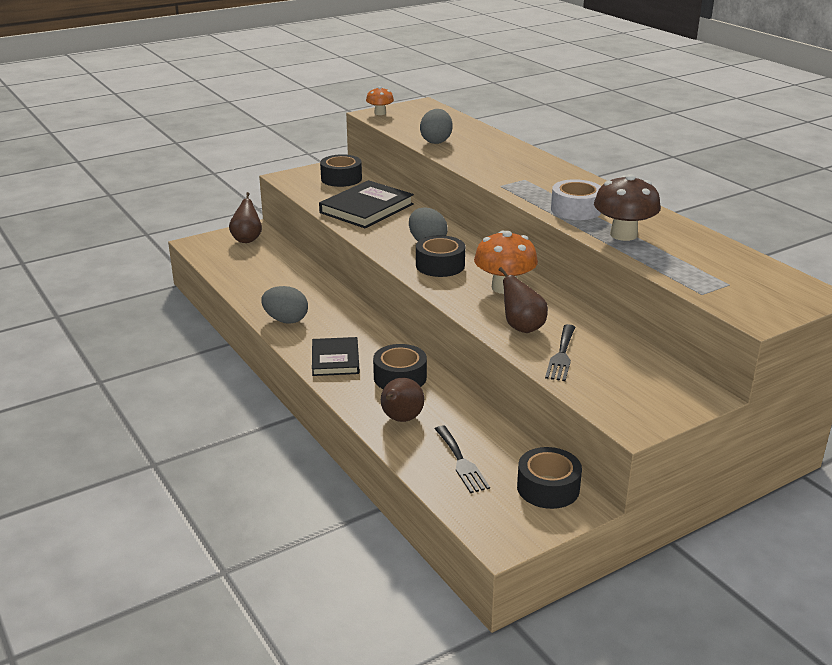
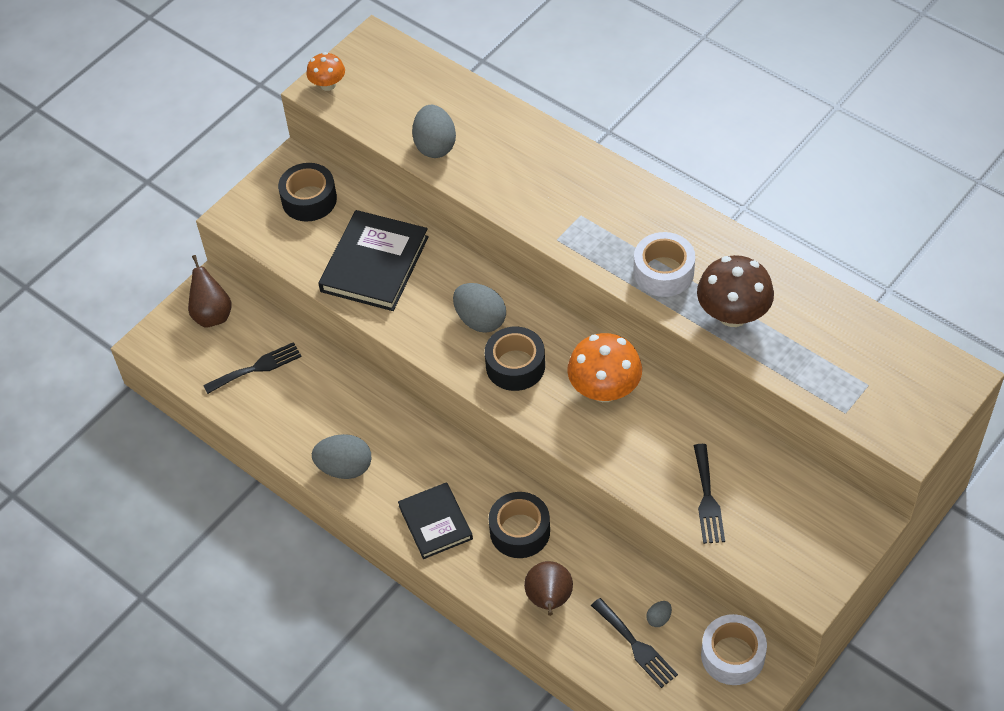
camera: 15 degrees left, 25 degrees up
brown pear [498,267,548,333] -> none
black tape [517,447,582,509] -> white tape [701,614,767,685]
none -> black fork [203,342,302,394]
none -> grey egg [646,601,672,627]

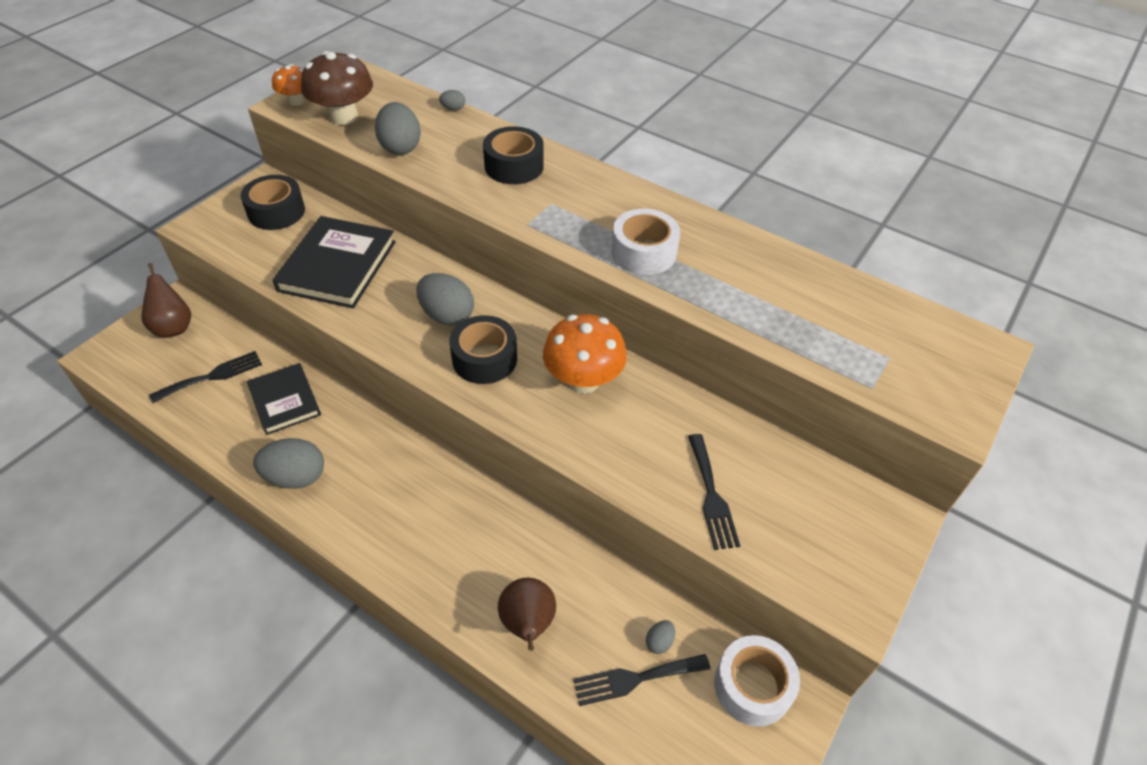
camera: 10 degrees left, 5 degrees down
black book [398,482,473,559] -> black book moved to [247,363,321,435]
black tape [489,492,550,558] -> black tape moved to [483,126,544,184]
black fork [591,598,678,688] -> black fork turned 120 degrees clockwise [573,654,711,706]
brown mushroom [697,255,774,327] -> brown mushroom moved to [301,51,373,125]
none -> grey egg [439,90,465,111]

